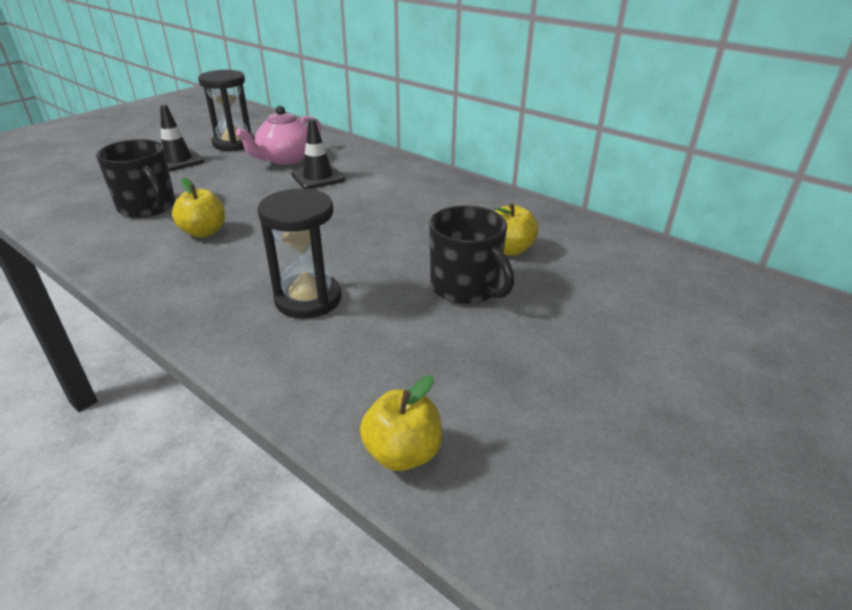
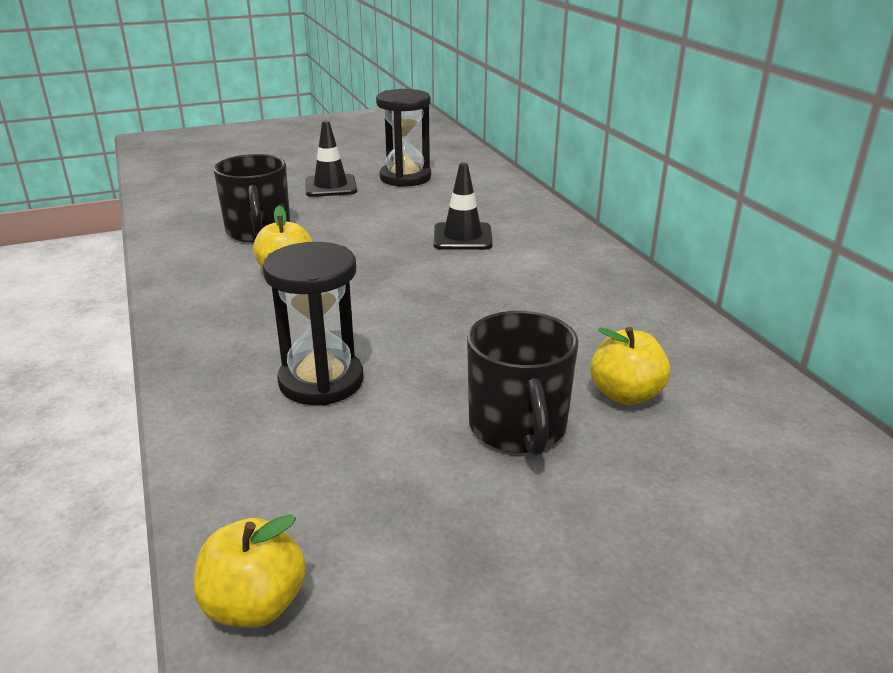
camera: 30 degrees right, 5 degrees down
pink teapot [236,106,321,165] -> none

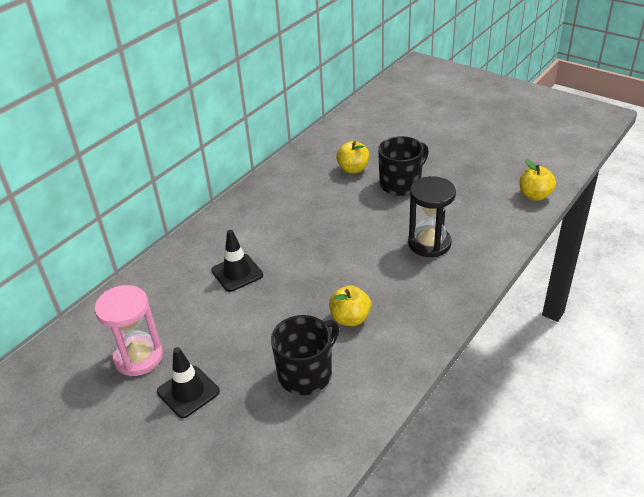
camera: 120 degrees left, 10 degrees up
black hourglass [376,89,431,187] -> pink hourglass [94,285,163,376]

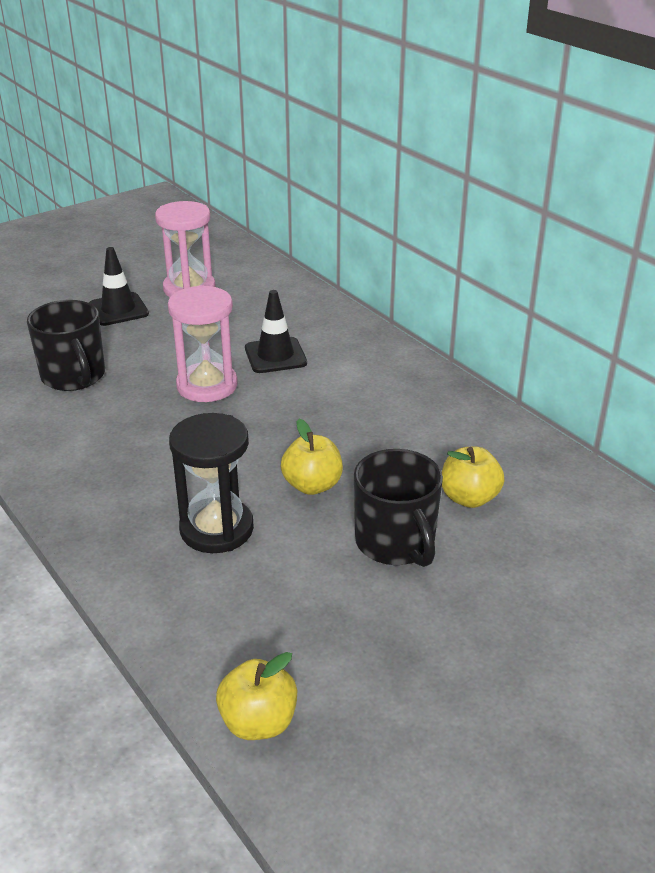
camera: 105 degrees right, 5 degrees down
yellow apple [329,285,371,326] -> yellow apple moved to [281,419,343,495]
none -> pink hourglass [168,285,238,402]

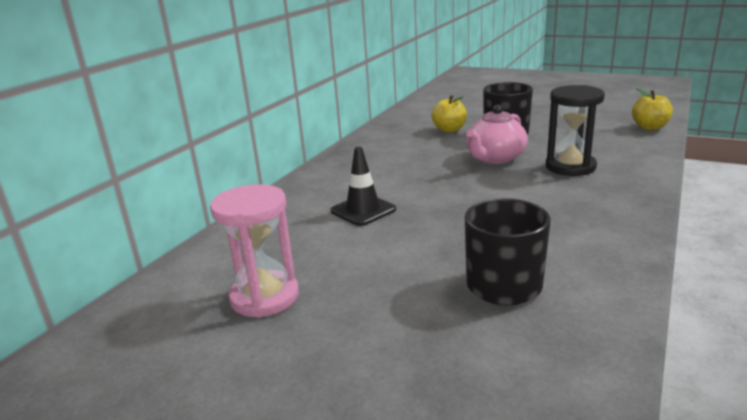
camera: 115 degrees left, 10 degrees down
black traffic cone [89,247,149,326] -> none
pink hourglass [168,285,238,402] -> none
yellow apple [281,419,343,495] -> pink teapot [466,105,528,164]

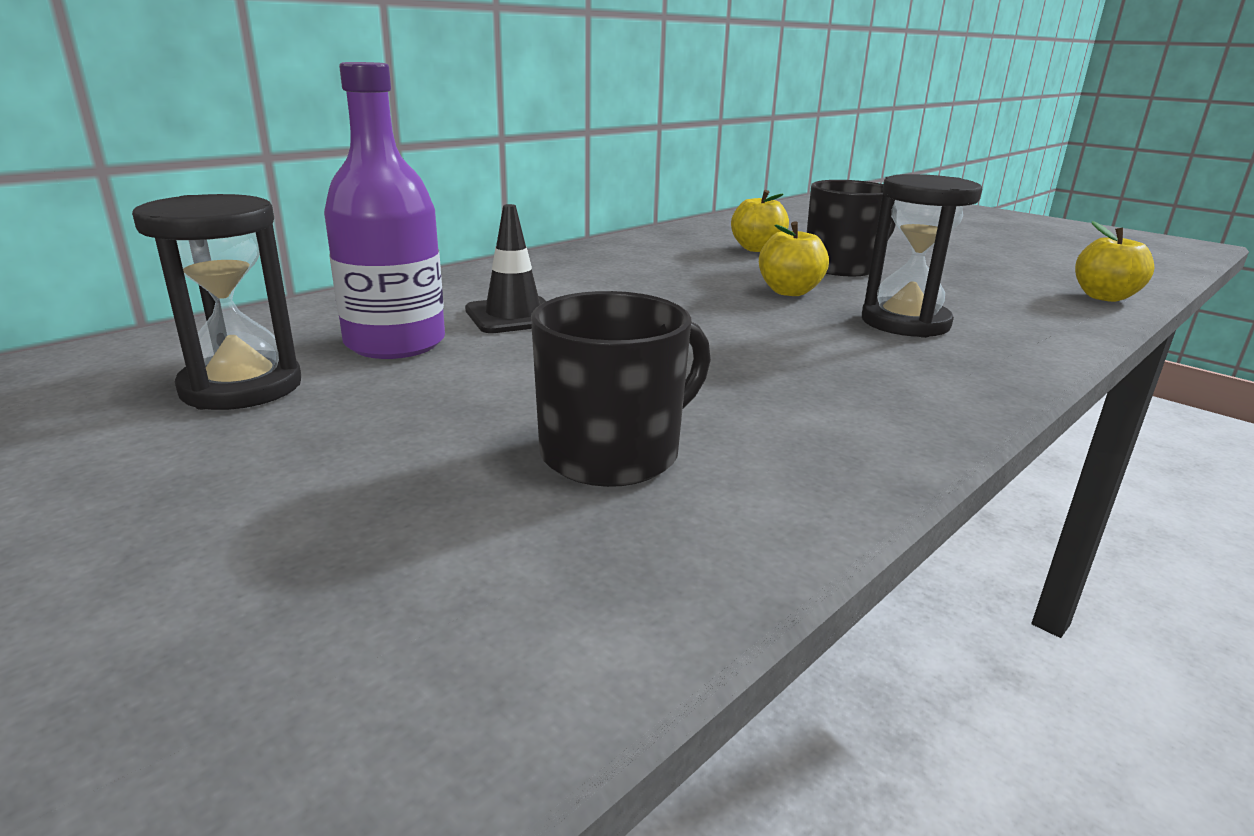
camera: 15 degrees right, 0 degrees up
pink hourglass [210,184,299,318] -> black hourglass [132,194,301,410]
pink teapot [466,105,528,164] -> yellow apple [759,222,829,296]
none -> purple bottle [324,62,445,359]

